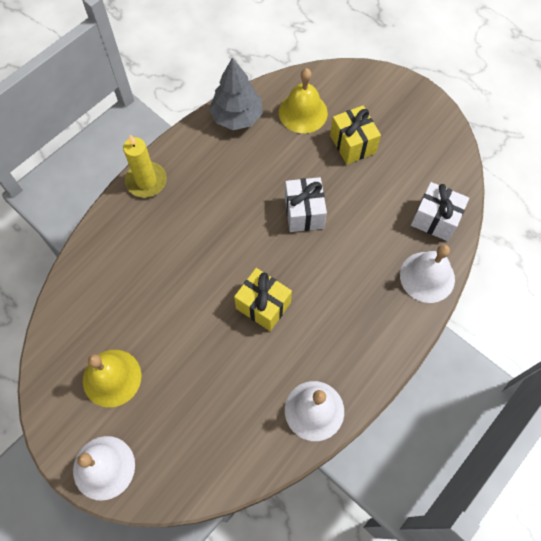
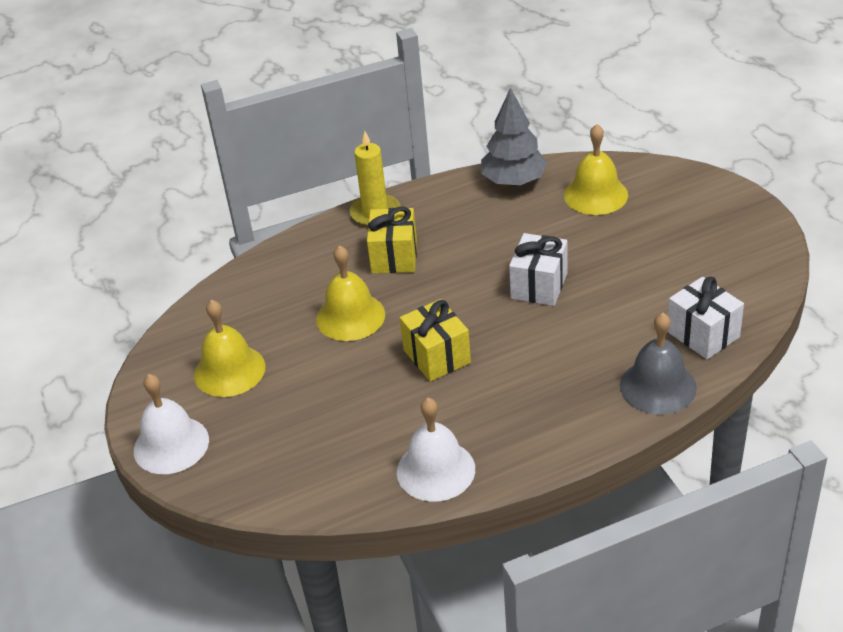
camera: 30 degrees right, 25 degrees down
yellow gift [330,106,381,164] -> yellow gift moved to [367,207,417,274]
white bell [400,244,455,303] -> grey bell [620,313,697,414]
none -> yellow bell [316,245,385,341]

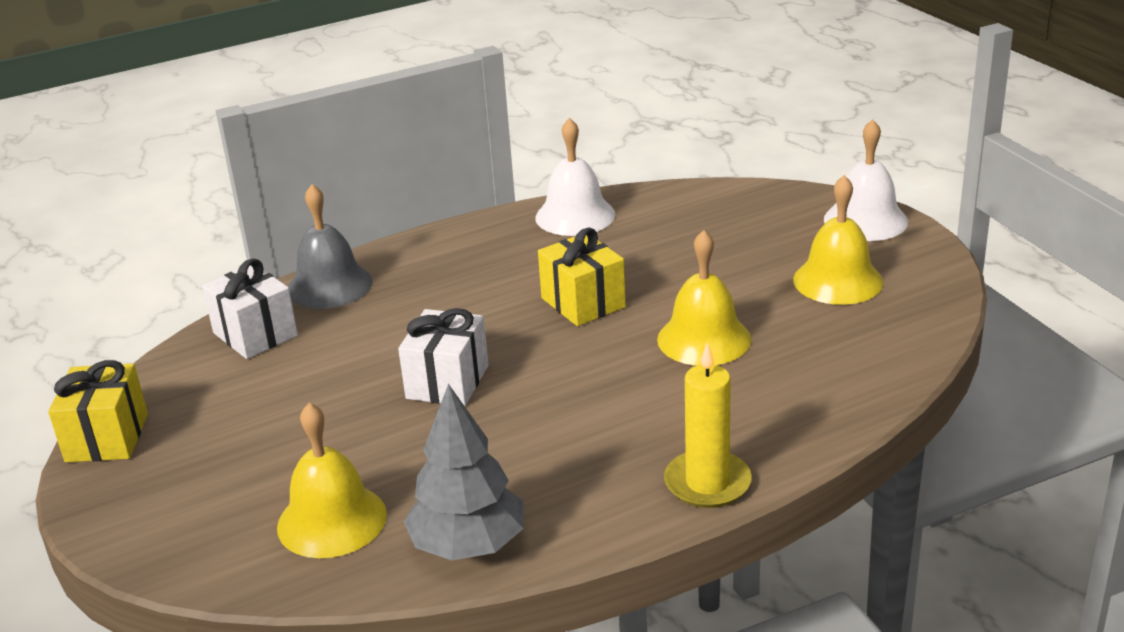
camera: 175 degrees right, 10 degrees down
yellow gift [367,207,417,274] -> yellow gift moved to [48,360,148,462]

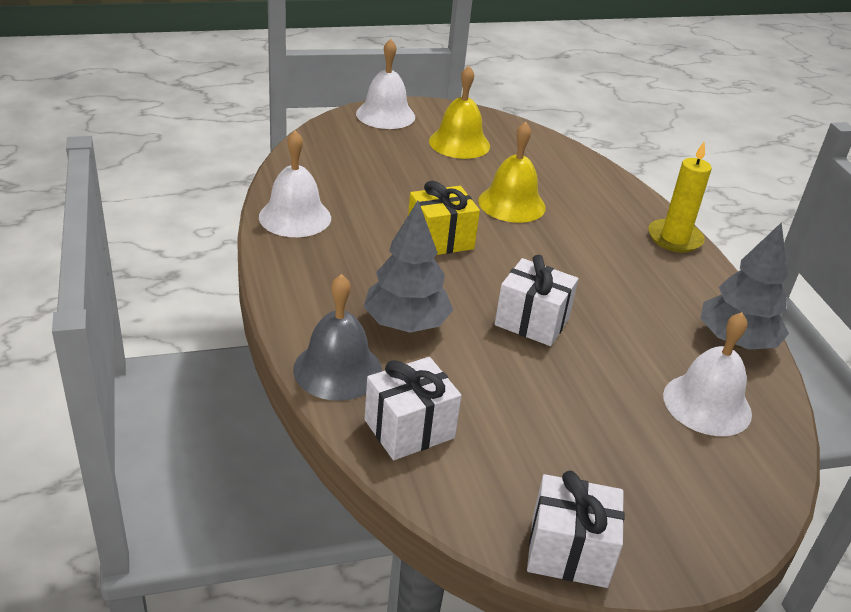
camera: 85 degrees left, 5 degrees up
yellow gift [48,360,148,462] -> white gift [527,471,624,588]
yellow bell [277,403,387,558] -> white bell [663,312,752,436]
none -> grey tree [364,201,453,333]

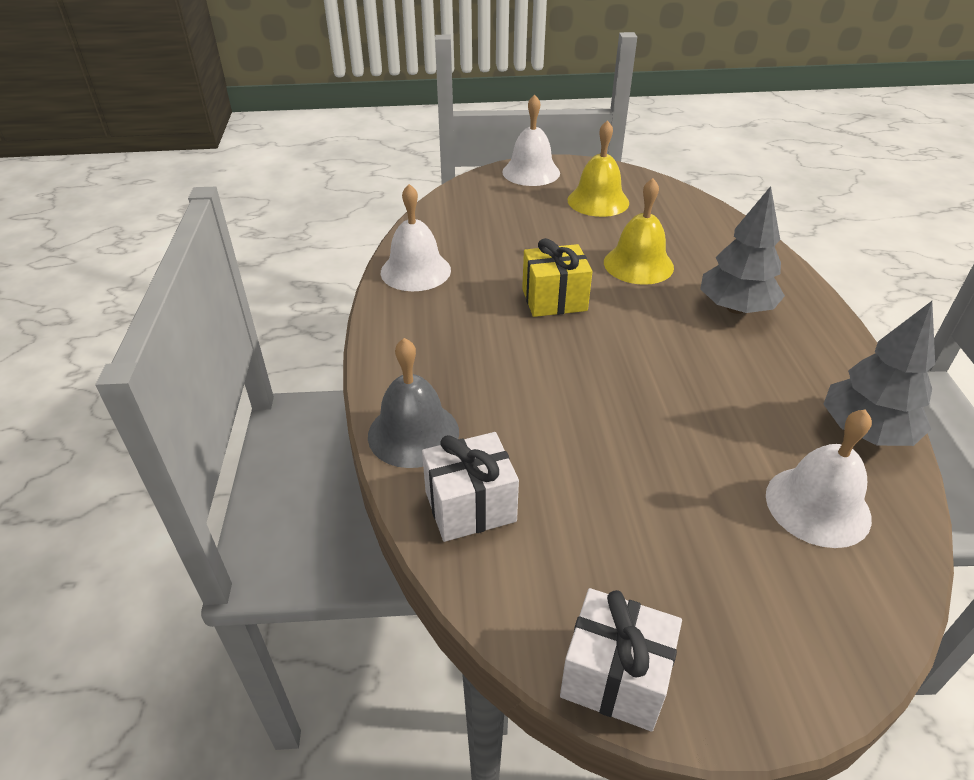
camera: 15 degrees right, 5 degrees up
grey tree [364,201,453,333] -> grey tree moved to [700,186,785,314]
white gift [495,255,578,346] -> none
yellow candle [648,142,712,253] -> none

